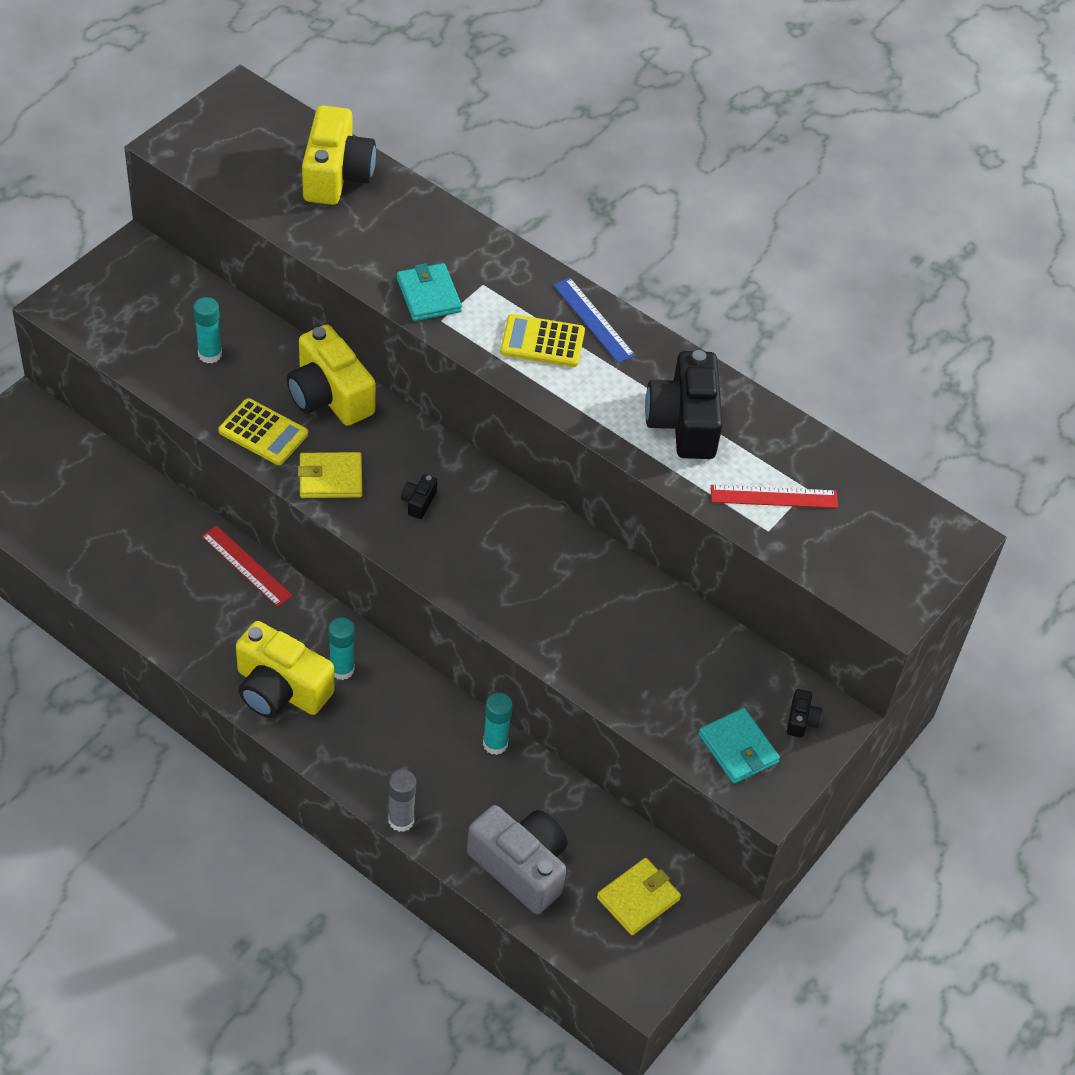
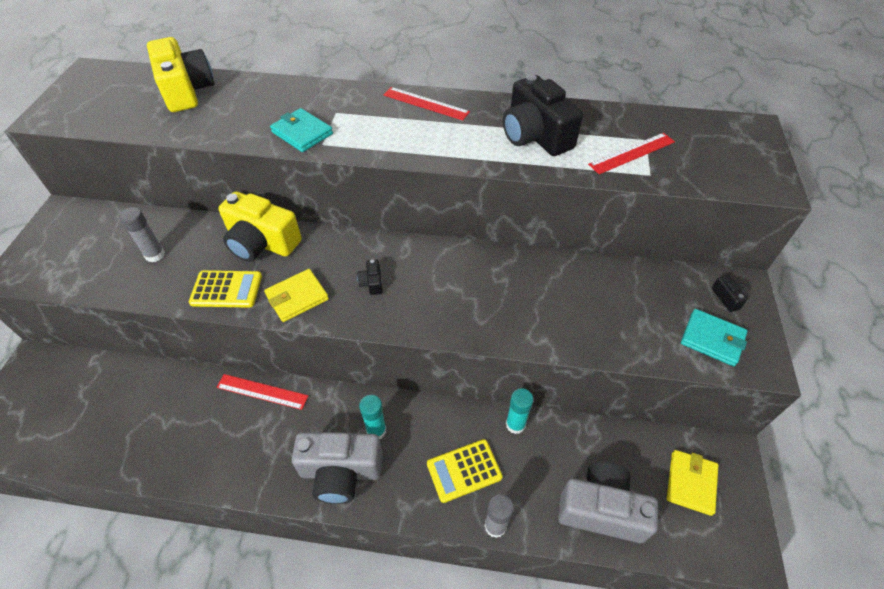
camera: 25 degrees left, 0 degrees up
turquoise glue stick [193,297,222,364] -> grey glue stick [119,207,165,262]
yellow camera [236,621,335,718] -> grey camera [292,432,383,504]
yellow calculator [500,314,585,367] -> yellow calculator moved to [427,439,503,503]
blue ruler [553,278,635,363] -> red ruler [383,87,470,120]

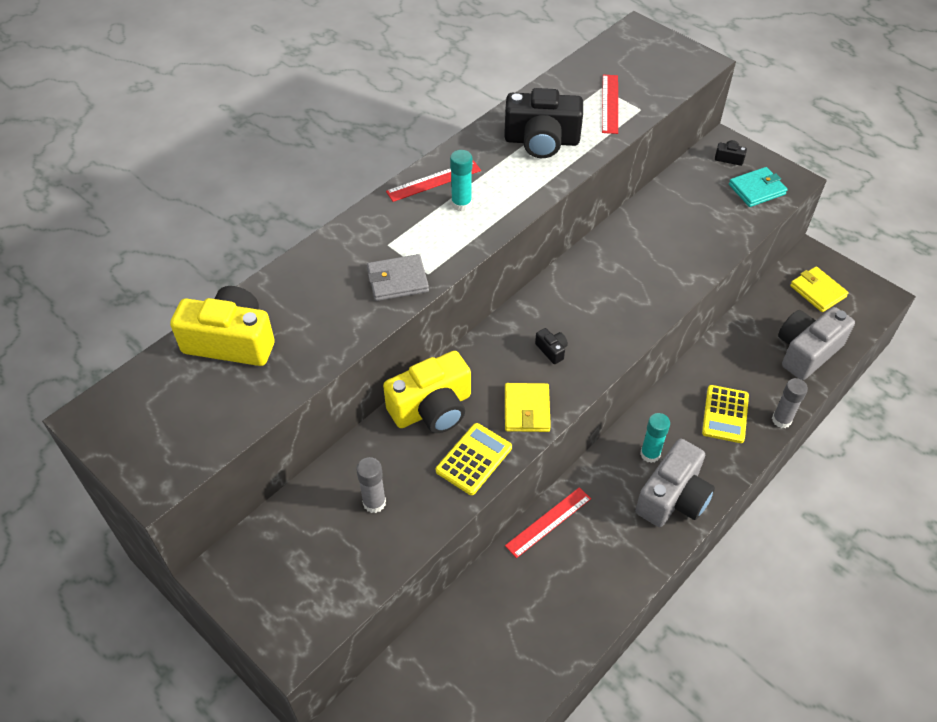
camera: 55 degrees left, 0 degrees up
turquoise wallet [270,108,333,152] -> grey wallet [367,254,429,301]
black camera [357,259,383,295] -> black camera turned 150 degrees counterclockwise [535,328,568,364]
turquoise glue stick [506,388,534,434] -> turquoise glue stick moved to [450,150,472,211]

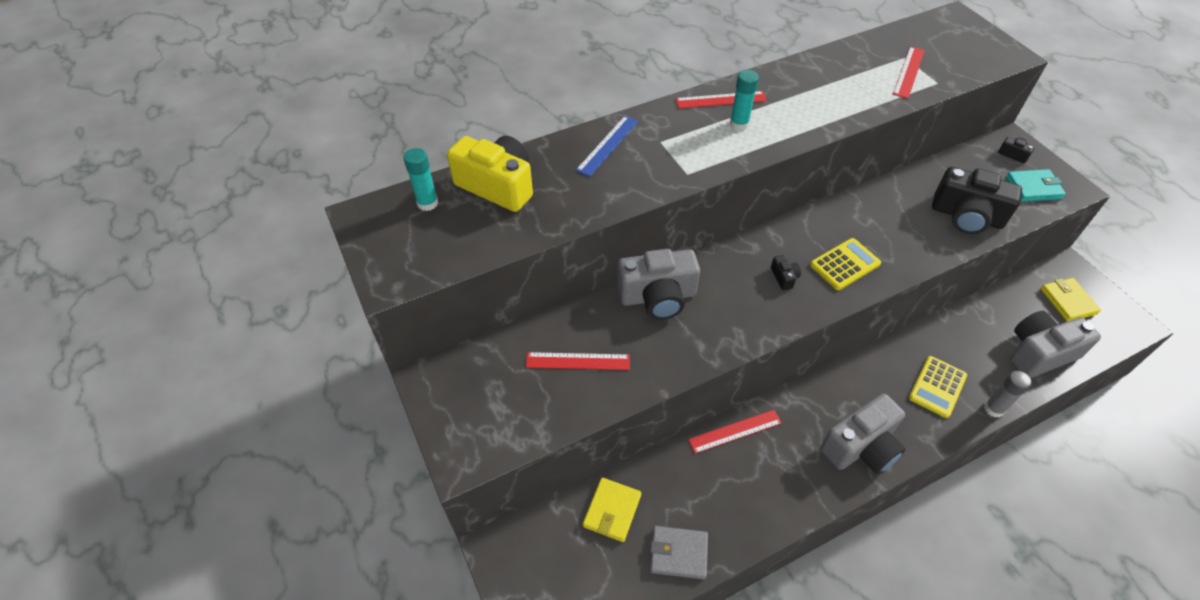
camera: 20 degrees right, 0 degrees up
grey glue stick [356,457,386,513] -> red ruler [526,352,630,370]
grey wallet [367,254,429,301] -> grey wallet moved to [650,526,708,579]
yellow camera [383,351,471,433] -> grey camera [617,249,700,320]
yellow calculator [436,423,512,495] -> yellow calculator moved to [810,238,881,290]
black camera [504,88,583,158] -> black camera moved to [932,167,1022,234]
yellow wallet [505,383,551,432] -> yellow wallet moved to [583,477,641,542]
turquoise glue stick [640,413,670,463] -> turquoise glue stick moved to [403,148,438,211]
none -> blue ruler [576,116,638,176]

